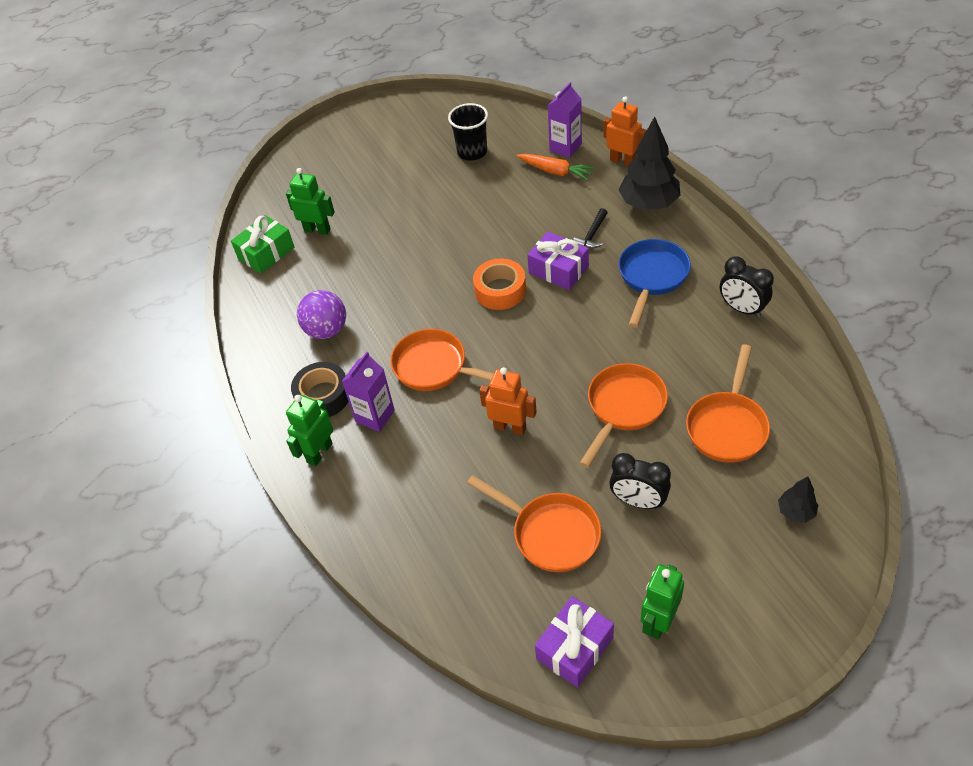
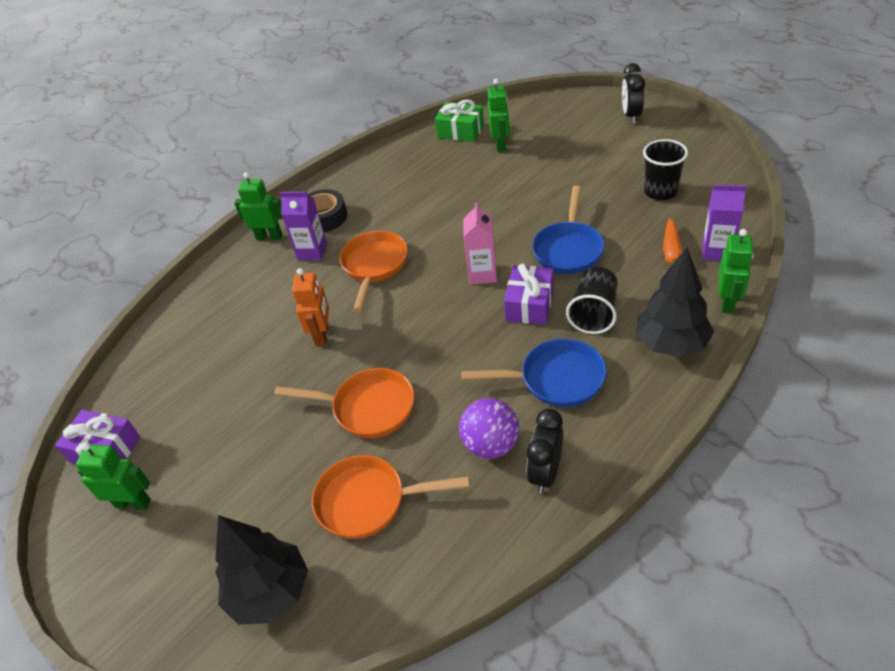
camera: 70 degrees right, 5 degrees down
purple ball [297,290,346,339] -> purple ball moved to [459,398,519,459]
orange pan [467,475,602,572] -> none
orange tape [473,258,526,310] -> pink carton [463,203,497,285]
black hammer [573,208,608,249] -> black cup [566,267,618,334]
orange robot [603,96,647,167] -> green robot [718,229,754,313]
black clock [609,453,671,509] -> black clock moved to [622,63,645,124]
black tree [778,476,818,523] -> black tree [215,515,308,625], size x2.05
none -> blue pan [532,186,604,274]

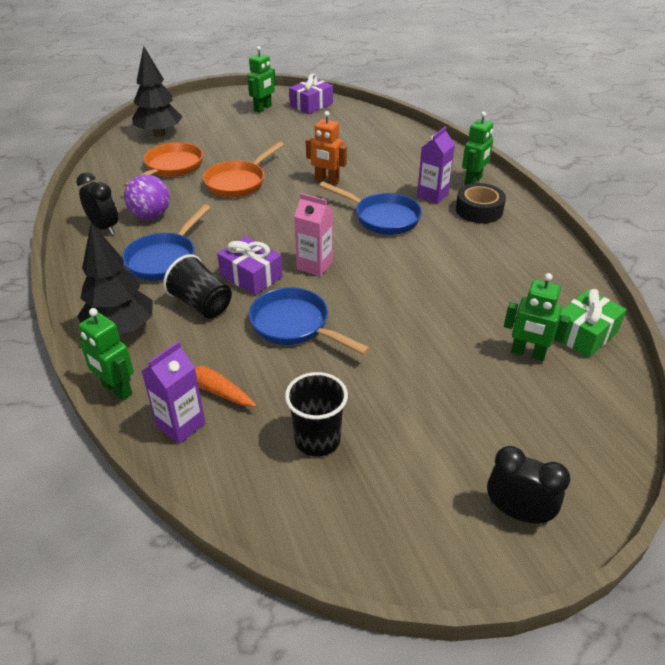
camera: 110 degrees right, 5 degrees down
orange pan [339,231,408,313] -> blue pan [319,182,422,235]

